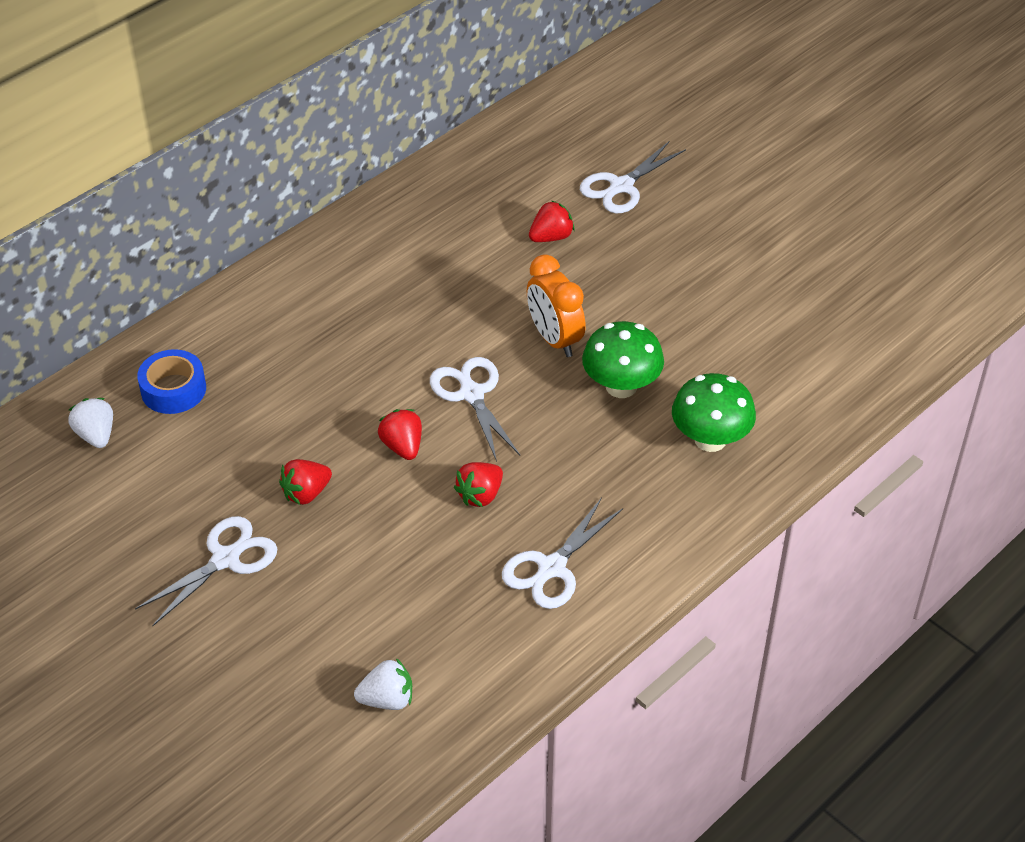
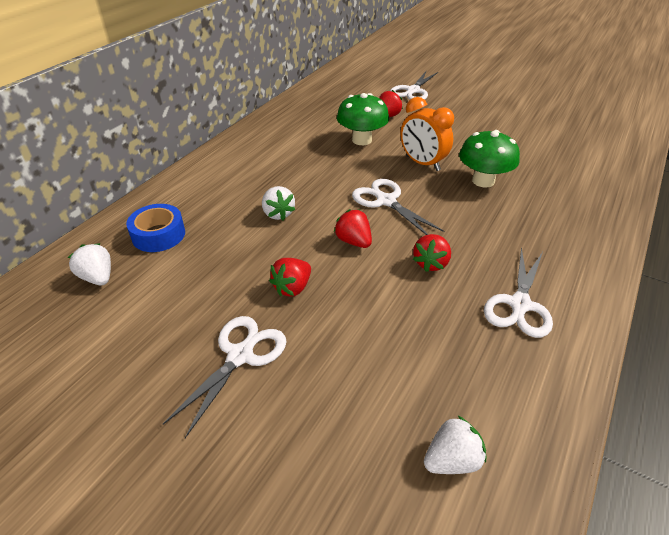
camera: 15 degrees left, 5 degrees down
green mushroom [672,373,756,452] -> green mushroom moved to [337,93,389,145]
none -> white strawberry [262,186,295,220]

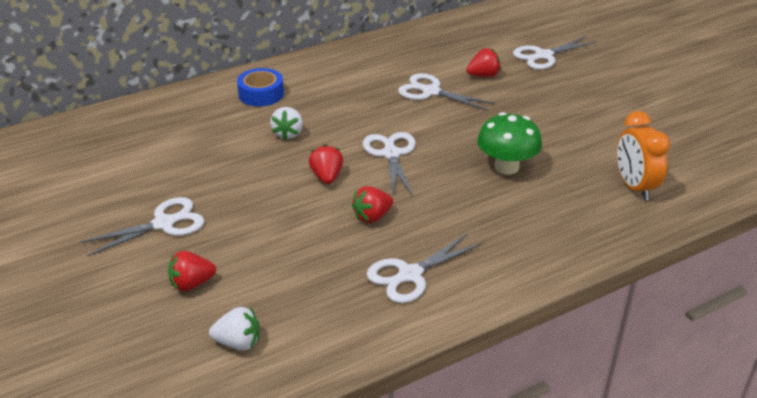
camera: 30 degrees right, 5 degrees down
white strawberry [68,243,111,285] -> none
blue tape [126,204,185,252] -> blue tape moved to [237,68,284,106]
red strawberry [269,258,311,296] -> red strawberry moved to [168,251,216,291]
green mushroom [337,93,389,145] -> white scissors [398,73,495,111]
orange clock [401,97,454,171] -> orange clock moved to [617,111,670,200]

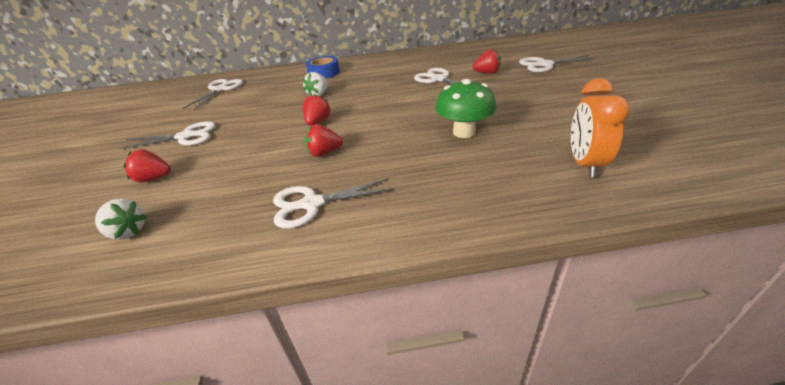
camera: 25 degrees right, 0 degrees up
white scissors [363,132,416,196] -> white scissors moved to [182,79,243,110]

